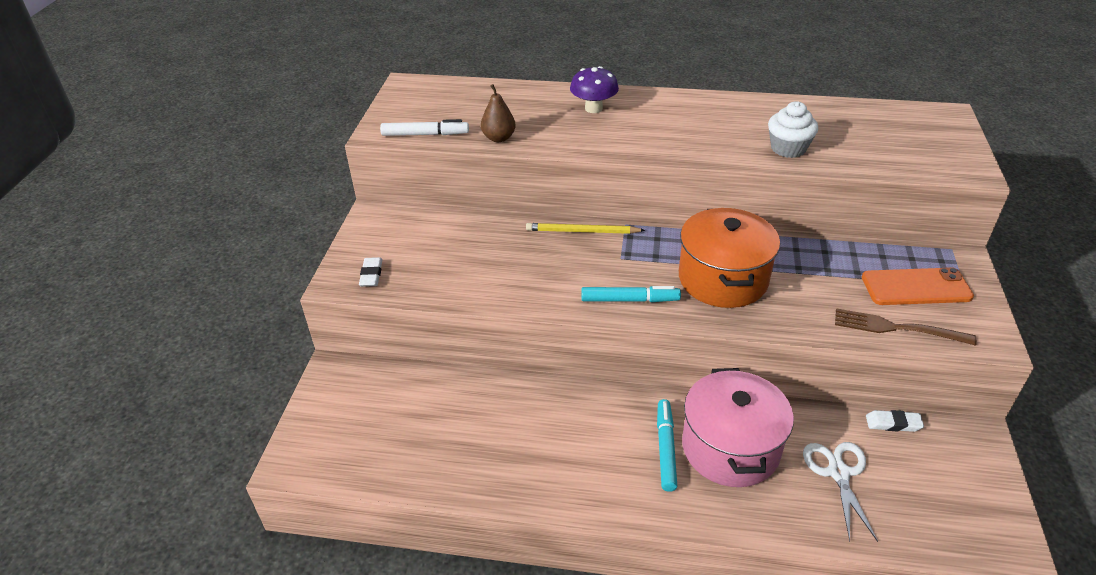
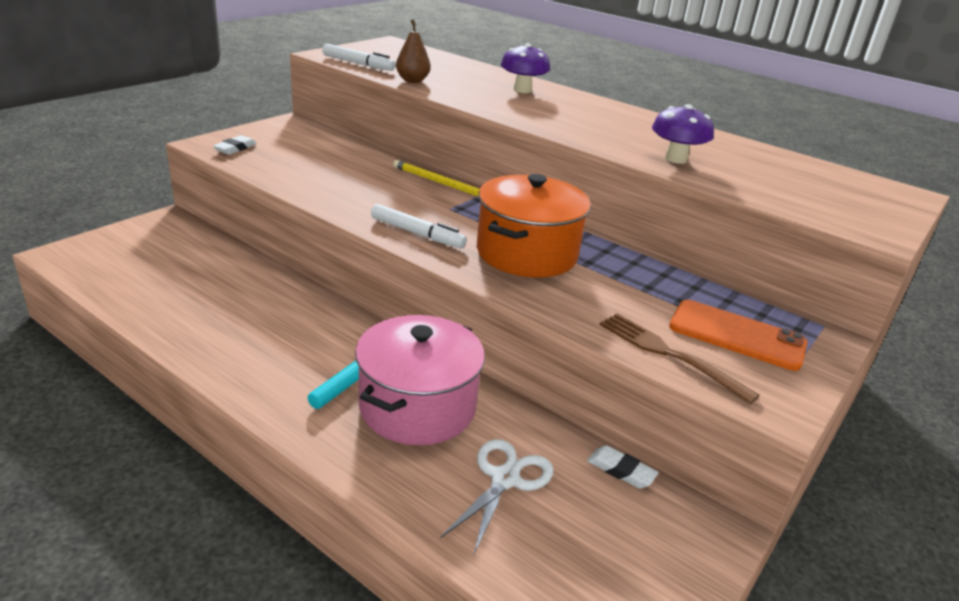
camera: 25 degrees right, 10 degrees down
turquoise marker [581,286,681,302] -> white marker [371,204,467,248]
white cupcake [768,101,818,158] -> purple mushroom [652,104,714,164]

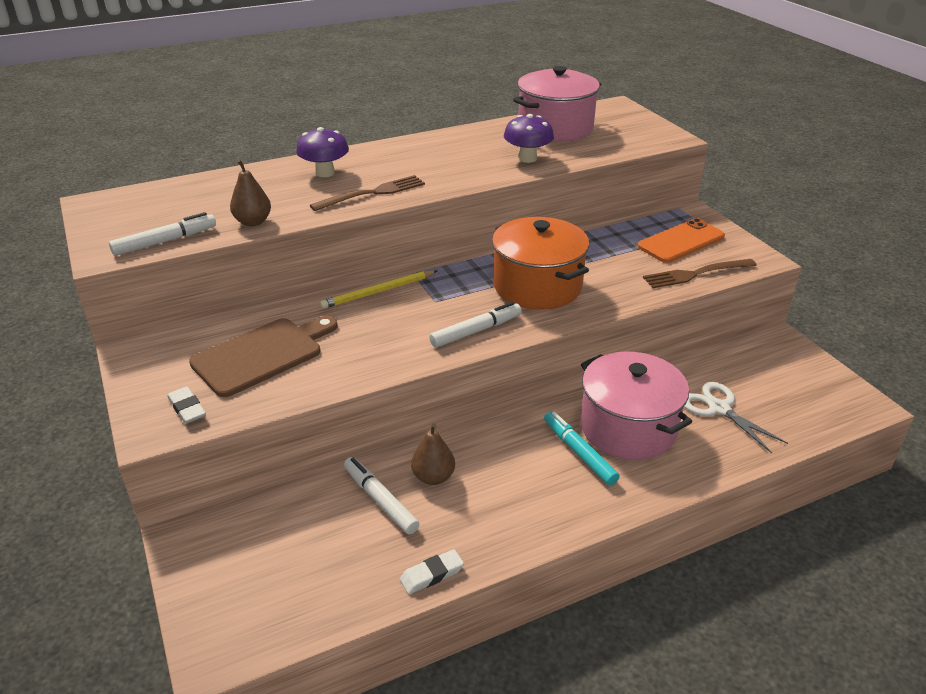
camera: 60 degrees left, 5 degrees up
white eraser [587,445,659,488] -> white eraser moved to [400,549,464,594]
none -> brown cutting board [189,316,337,397]
none -> brown fork [310,175,425,211]
none -> white marker [344,457,419,534]
none -> brown pear [411,423,455,485]
none -> pink pot [513,66,601,142]

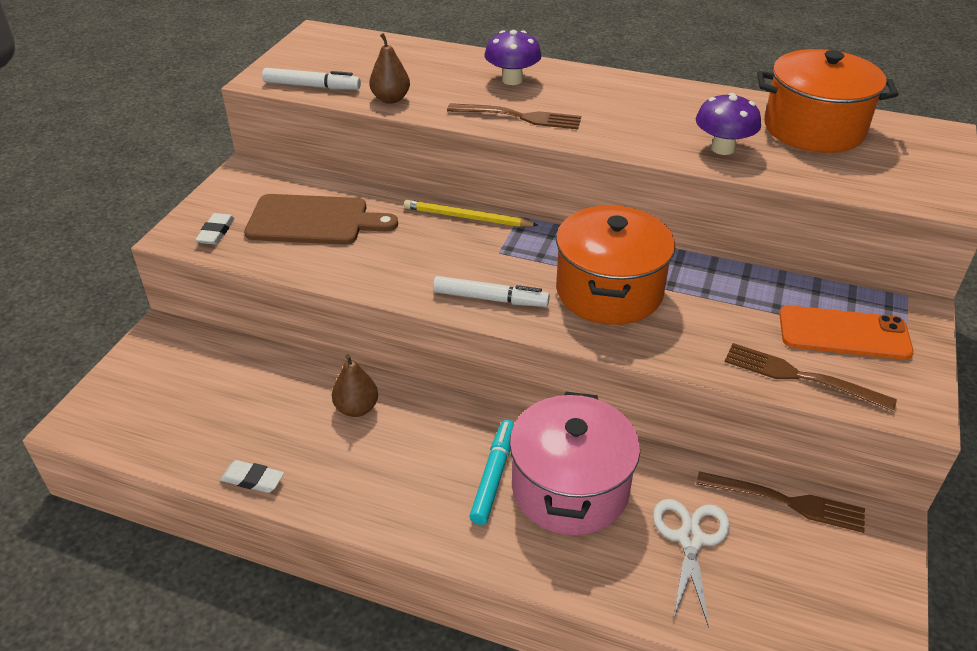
camera: 45 degrees right, 5 degrees up
white marker [344,457,419,534] -> none
pink pot [513,66,601,142] -> orange pot [757,49,899,153]
none -> brown fork [696,471,865,533]

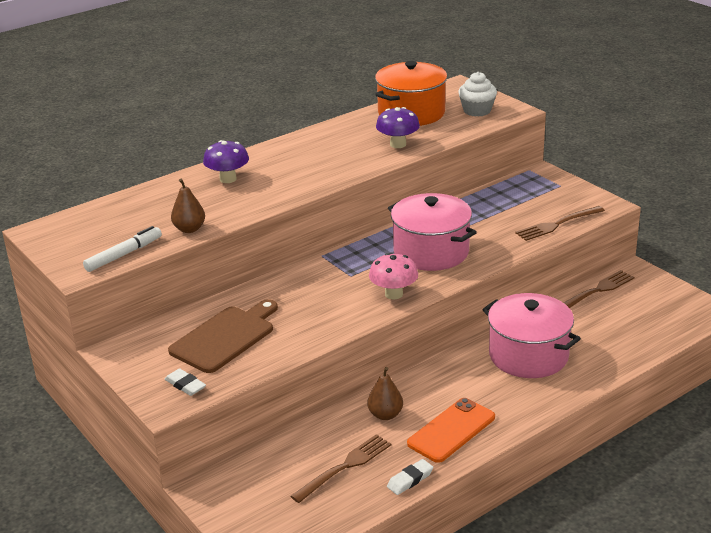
camera: 55 degrees left, 10 degrees down
yellow pencil [404,200,538,227] -> none
white marker [433,276,550,307] -> pink mushroom [369,253,418,299]
brown fork [447,103,581,129] -> brown fork moved to [291,434,391,503]
turquoise marker [469,420,514,525] -> none
orange pot [556,205,675,325] -> pink pot [388,193,477,271]
white scissors [653,499,730,628] -> none
orange phone [779,305,914,360] -> orange phone moved to [407,398,495,463]
none -> white cupcake [458,72,497,117]

